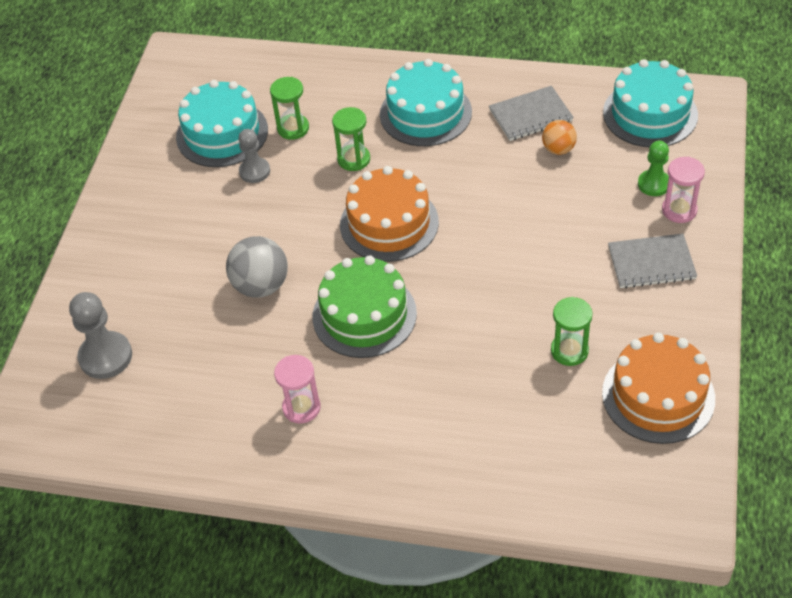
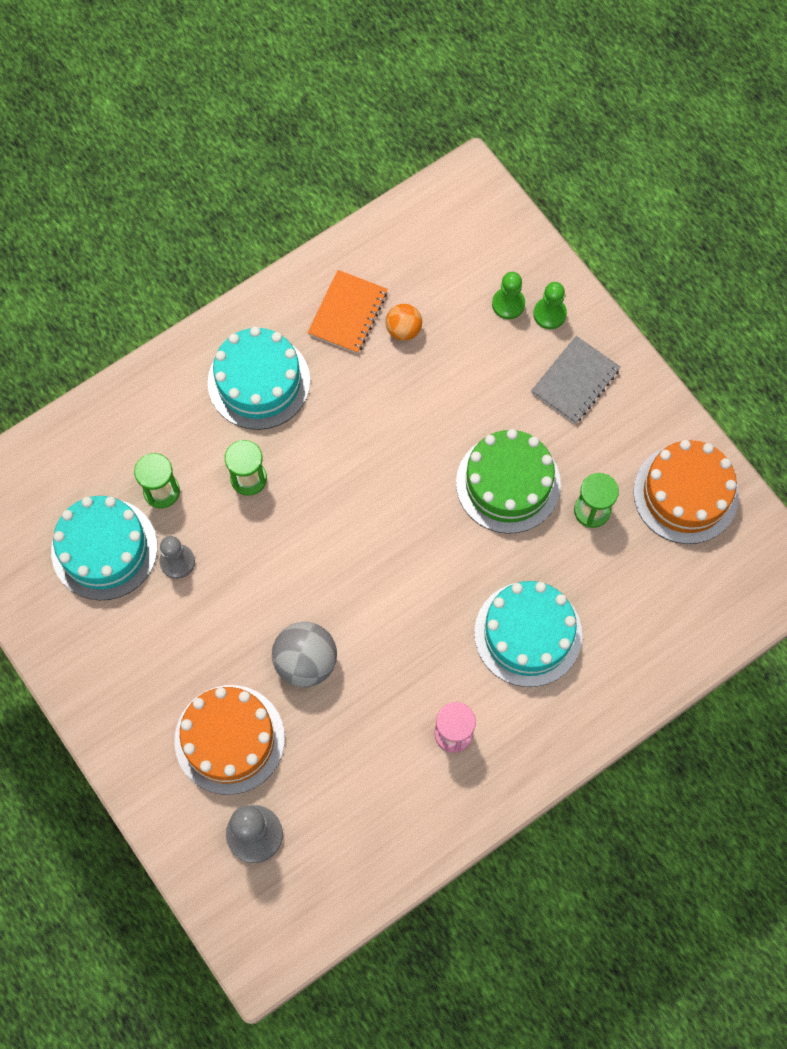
camera: 50 degrees left, 20 degrees up
green cake [313,255,417,358] -> green cake moved to [456,429,561,534]
orange cake [340,166,439,262] -> orange cake moved to [174,685,285,795]
grey notebook [489,86,574,141] -> orange notebook [307,270,388,354]
turquoise cake [603,59,698,147] -> turquoise cake moved to [474,581,582,687]
pink hourglass [662,157,705,223] -> green pawn [533,282,567,329]

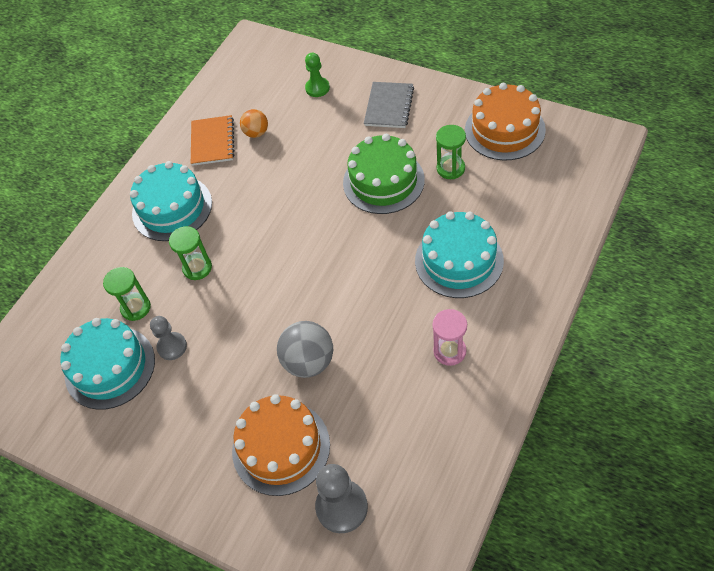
camera: 20 degrees left, 15 degrees down
green pawn [533,282,567,329] -> none

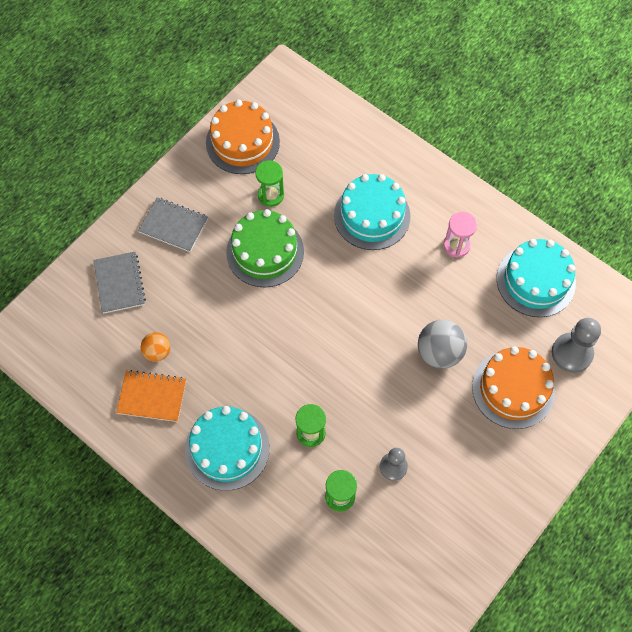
camera: 85 degrees left, 10 degrees up
turquoise cake [60,318,155,410] -> turquoise cake moved to [497,239,576,317]
green pawn [305,53,330,97] -> grey notebook [93,252,146,314]

